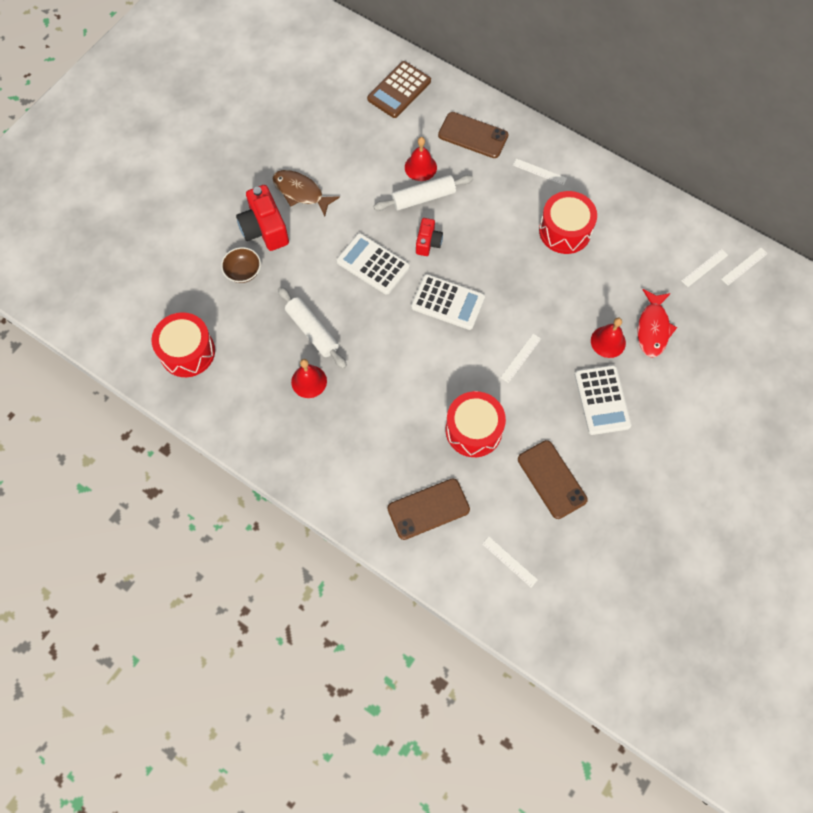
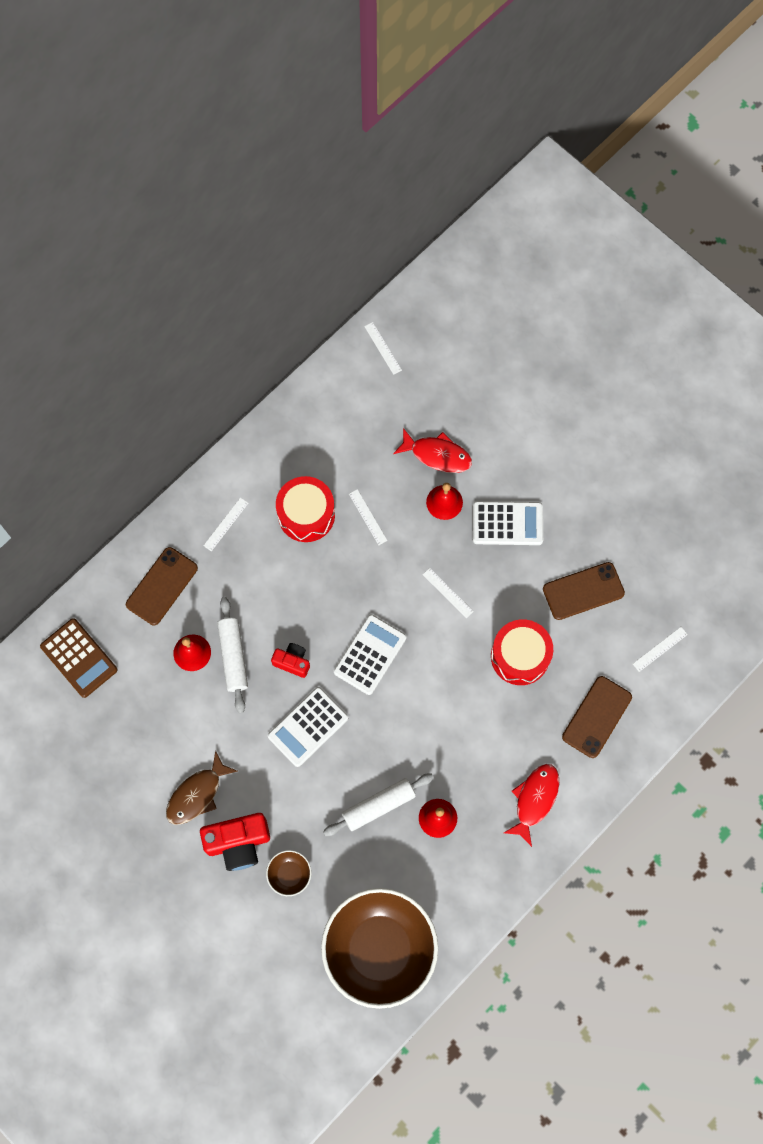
camera: 80 degrees left, 5 degrees up
red drum [152,312,215,377] -> brown bowl [321,888,438,1009]
brown phone [387,478,470,540] -> brown phone turned 45 degrees clockwise [562,676,632,758]
white ruler [681,249,728,287] -> white ruler moved to [349,489,387,545]
none -> red fish [504,764,559,847]

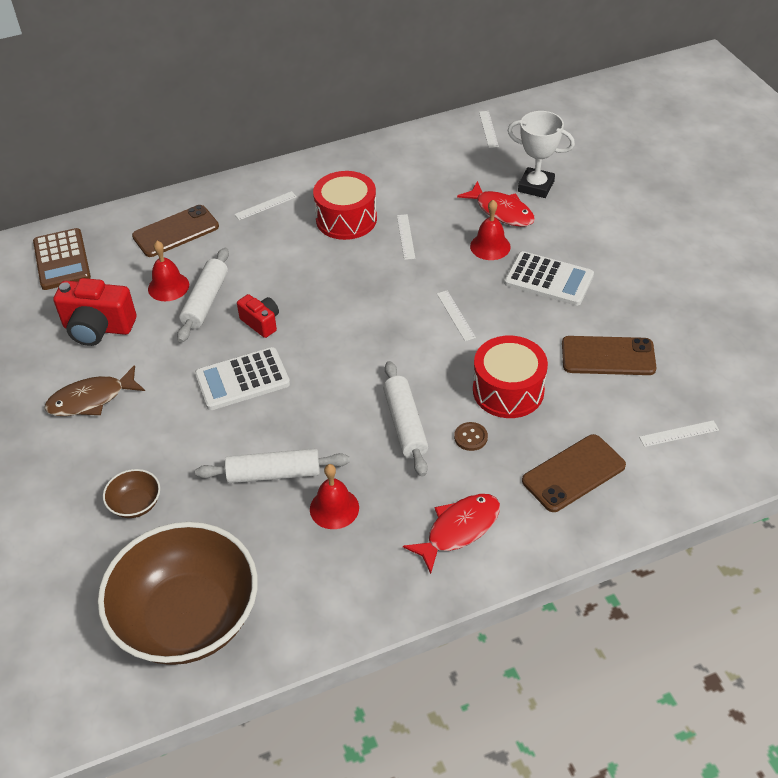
camera: 25 degrees right, 25 degrees down
red camera [200,813,270,871] -> red camera moved to [53,278,136,346]
white calculator [334,614,407,695] -> none
none -> white rolling pin [383,361,428,477]
none -> brown button [454,422,488,451]
none -> white trophy [508,111,575,198]

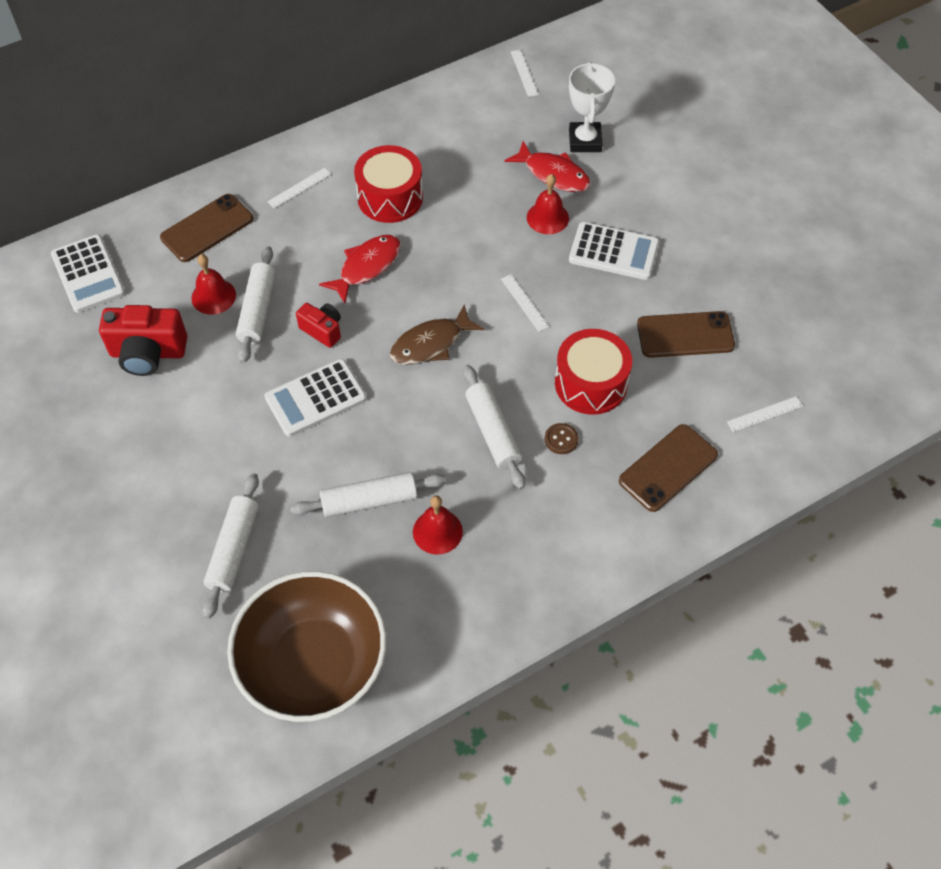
camera: 10 degrees left, 10 degrees up
brown calculator [33,228,91,290] -> white calculator [51,234,125,313]
brown fish [44,365,145,416] -> brown fish moved to [390,305,484,365]
brown bowl [103,469,160,518] -> white rolling pin [203,473,259,619]
white ruler [397,214,415,260] -> none
red fish [403,494,500,574] -> red fish moved to [319,235,400,303]
white trophy [508,111,575,198] -> white trophy turned 75 degrees clockwise [569,62,615,152]

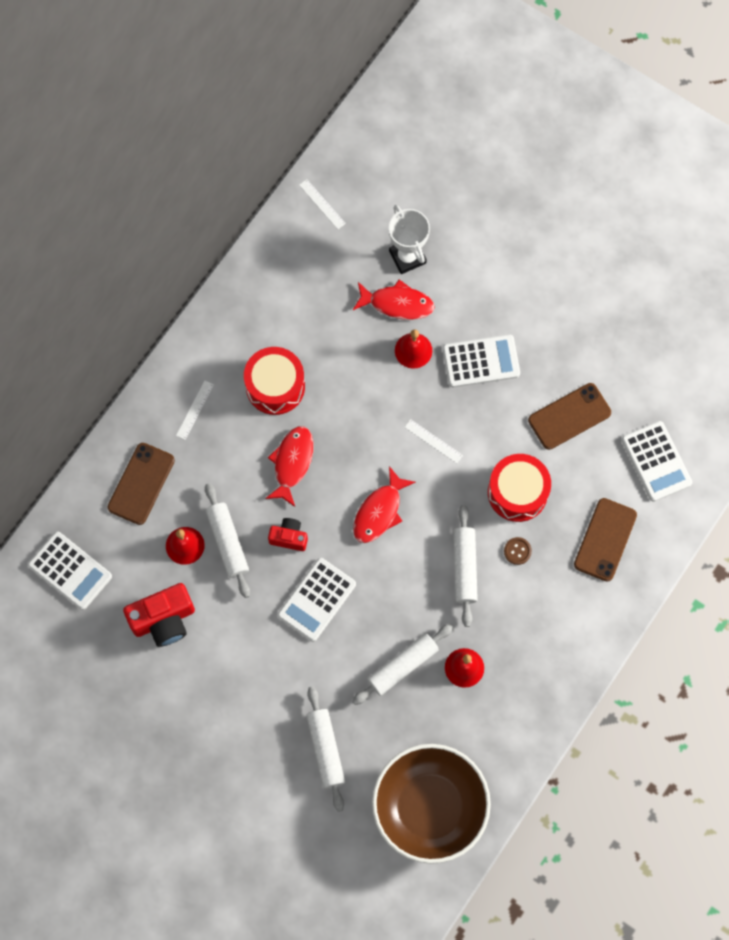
camera: 25 degrees left, 15 degrees up
brown fish [390,305,484,365] -> red fish [353,466,416,543]
white rolling pin [463,365,525,489] -> white rolling pin turned 45 degrees clockwise [453,505,478,627]
white ruler [727,396,803,432] -> white calculator [621,421,692,502]

